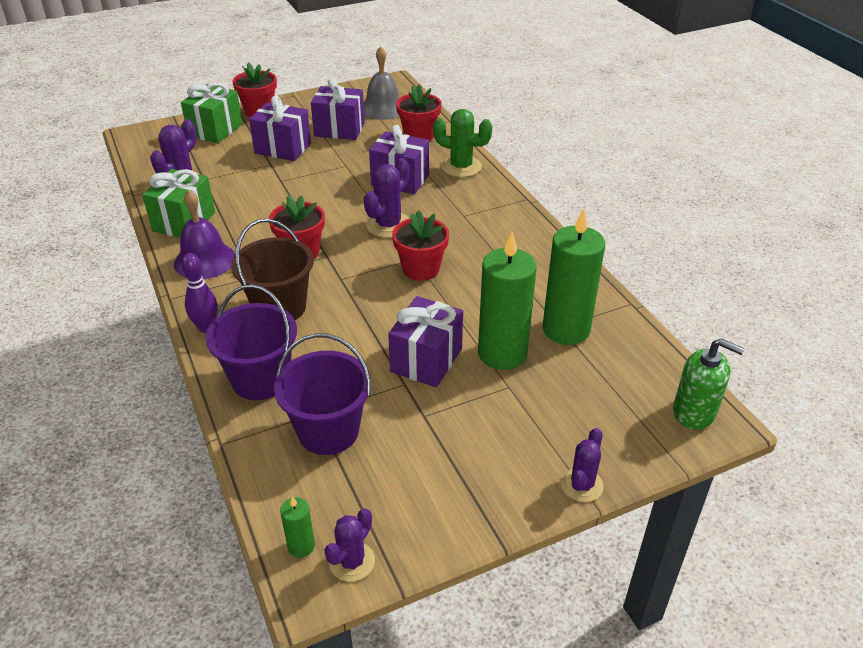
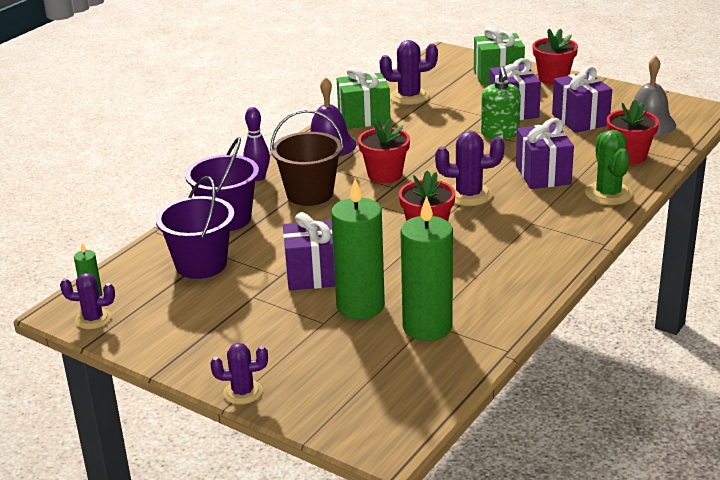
camera: 60 degrees right, 10 degrees down
green soap dispenser [673,338,745,430] -> green soap dispenser moved to [481,67,521,139]

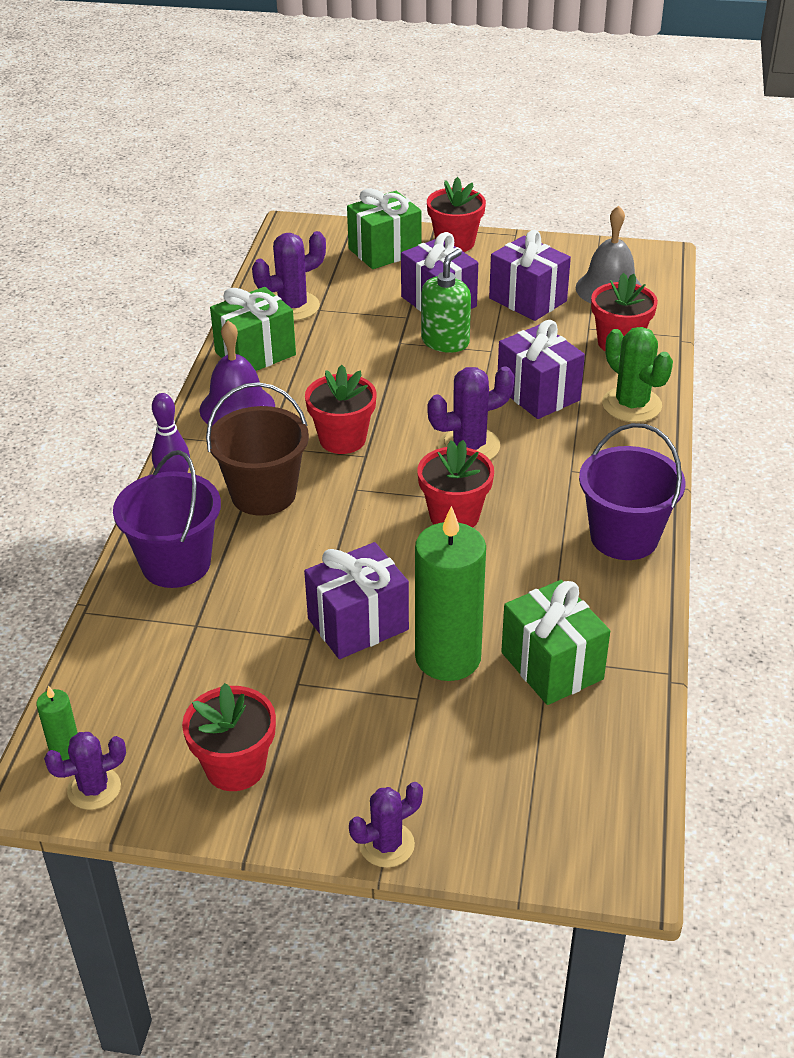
camera: 25 degrees left, 10 degrees up
purple bucket [156,176,235,279] -> purple bucket moved to [579,423,685,560]
green candle [400,196,453,341] -> green gift [501,580,610,705]
green soap dispenser [481,67,521,139] -> green soap dispenser turned 120 degrees counterclockwise [421,249,471,353]
none -> red flower pot [182,683,276,791]

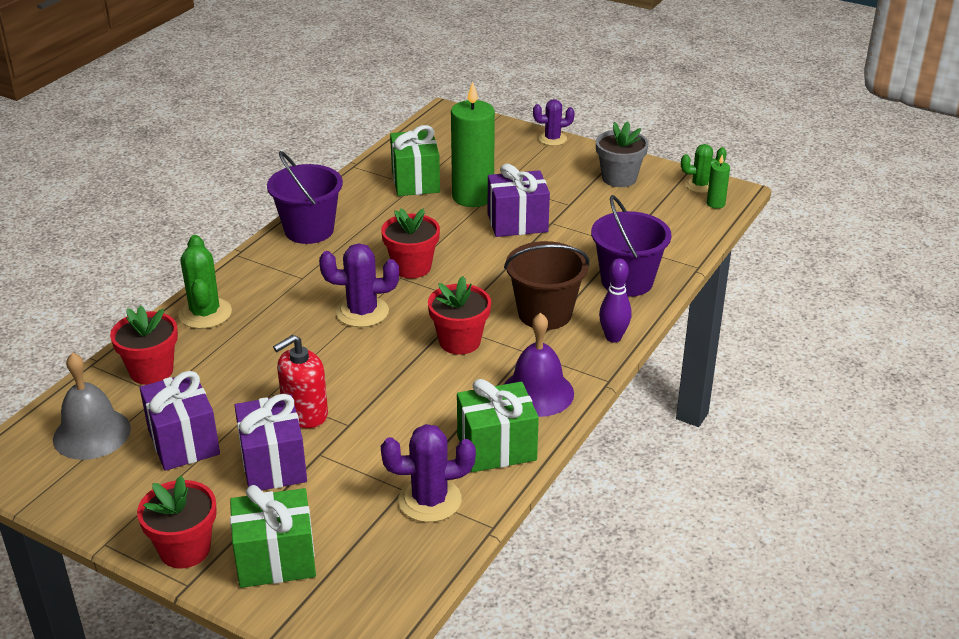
camera: 160 degrees left, 5 degrees down
purple cactus [44,732,126,810] -> green cactus [681,144,727,193]
red flower pot [182,683,276,791] -> grey flower pot [596,121,649,187]
green soap dispenser [421,249,471,353] -> red soap dispenser [273,335,328,428]
purple gift [498,320,585,419] -> none

